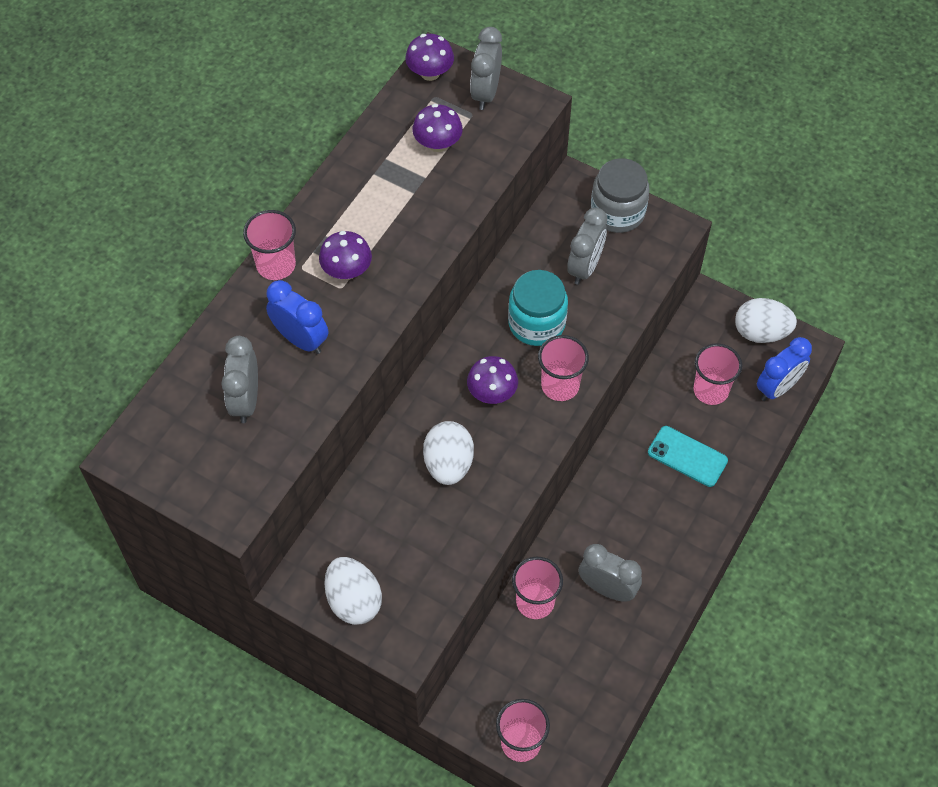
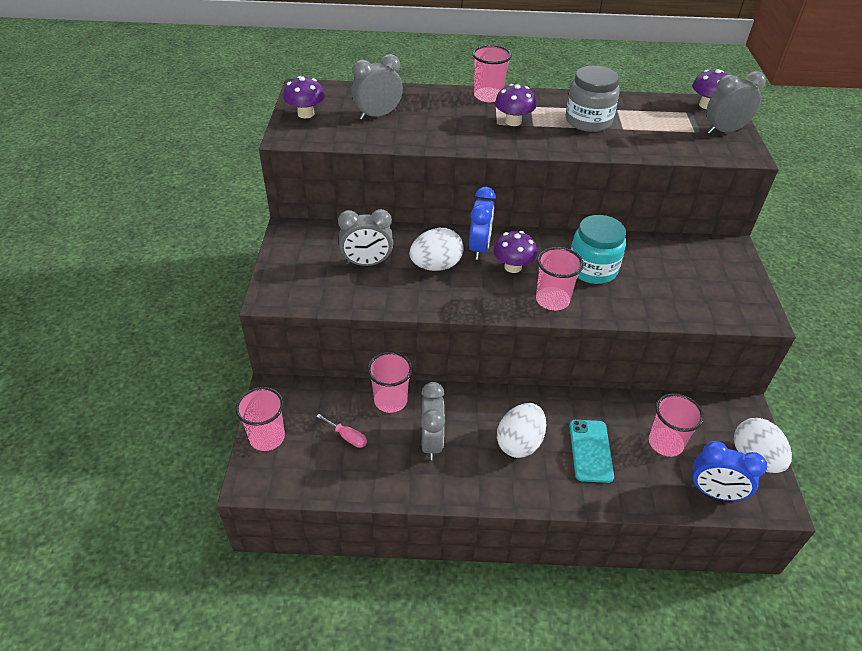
camera: 60 degrees right, 15 degrees down
blue clock [266,280,329,354] -> blue clock moved to [469,187,496,260]
white egg [324,557,382,625] -> white egg moved to [497,403,546,458]
purple mushroom [412,104,463,152] -> purple mushroom moved to [283,76,325,118]
grey clock [567,208,607,285] -> grey clock moved to [338,209,393,266]
grey jar [591,158,650,233] -> grey jar moved to [565,66,620,132]
none -> pink screwdriver [316,414,367,448]

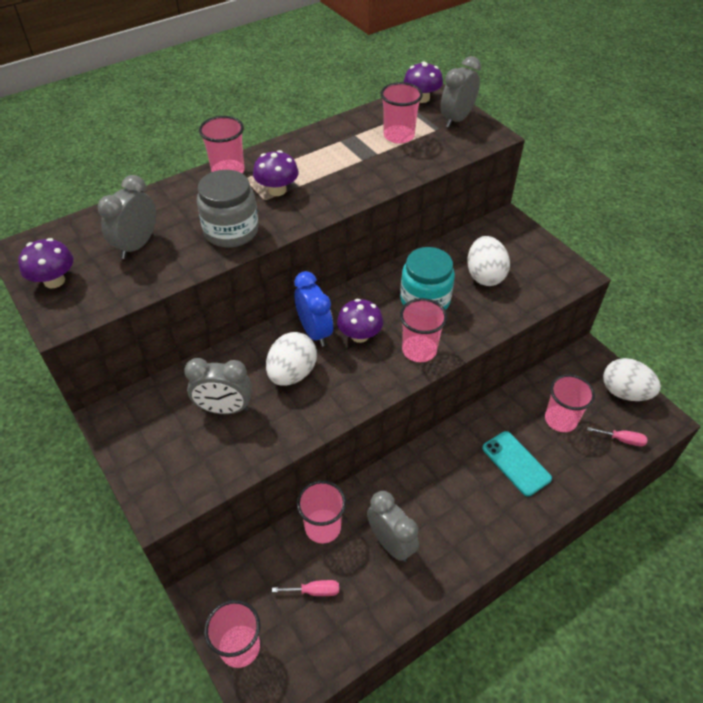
camera: 35 degrees left, 5 degrees up
grey clock [338,209,393,266] -> grey clock turned 45 degrees clockwise [184,358,252,414]
white egg [497,403,546,458] -> white egg moved to [467,236,510,286]
grey jar [565,66,620,132] -> grey jar moved to [197,170,259,248]
blue clock [691,441,767,501] -> pink screwdriver [587,427,648,446]
none -> pink cup [381,82,423,144]

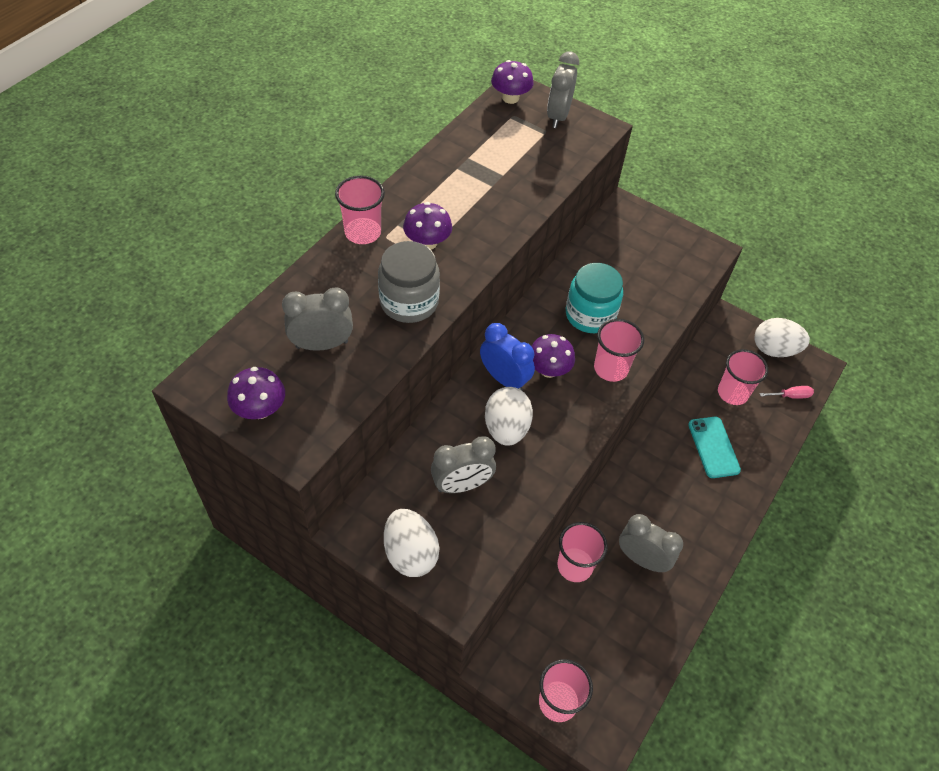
camera: 25 degrees left, 5 degrees up
grey clock [98,175,156,259] -> grey clock turned 75 degrees clockwise [282,287,353,351]
pink screwdriver [272,580,339,596] -> none
pink cup [381,82,423,144] -> none
white egg [467,236,510,286] -> white egg moved to [384,509,439,577]
turquoise phone [482,431,552,496] -> turquoise phone turned 45 degrees clockwise [688,417,741,478]

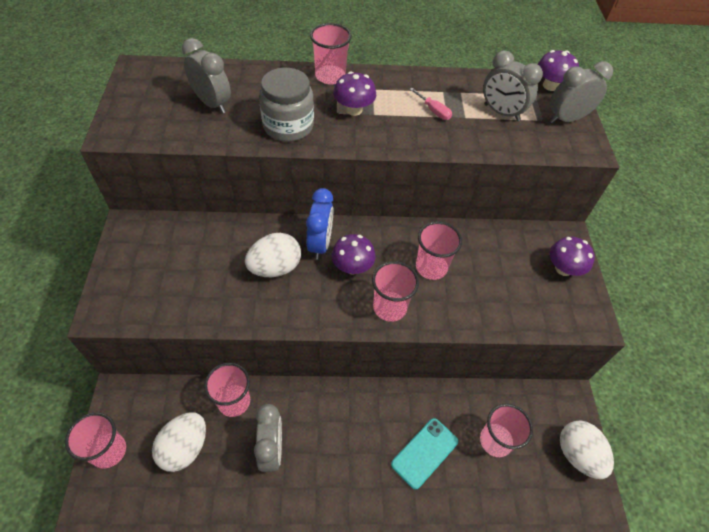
camera: 55 degrees right, 0 degrees up
purple mushroom [227,367,285,419] -> purple mushroom moved to [550,237,595,276]
white egg [384,509,439,577] -> white egg moved to [152,412,206,472]
grey clock [431,436,496,493] -> grey clock moved to [483,50,543,121]
turquoise jar [566,263,623,333] -> pink cup [416,221,462,280]
pink screwdriver [760,386,814,399] -> pink screwdriver moved to [409,88,452,120]

